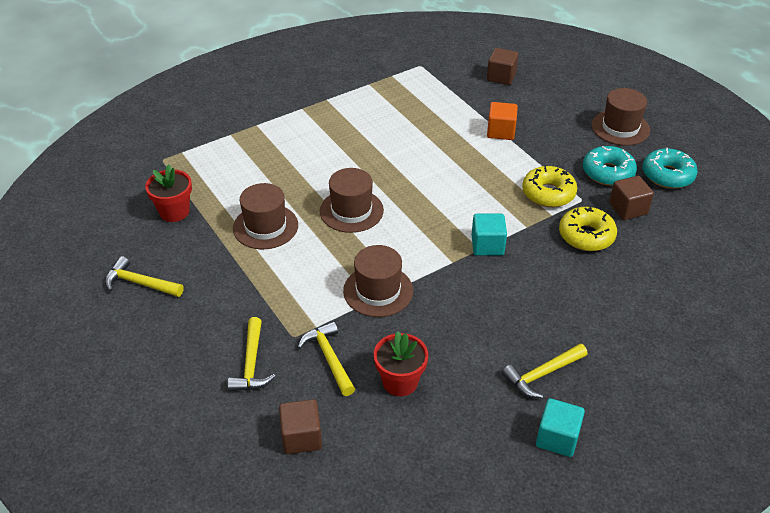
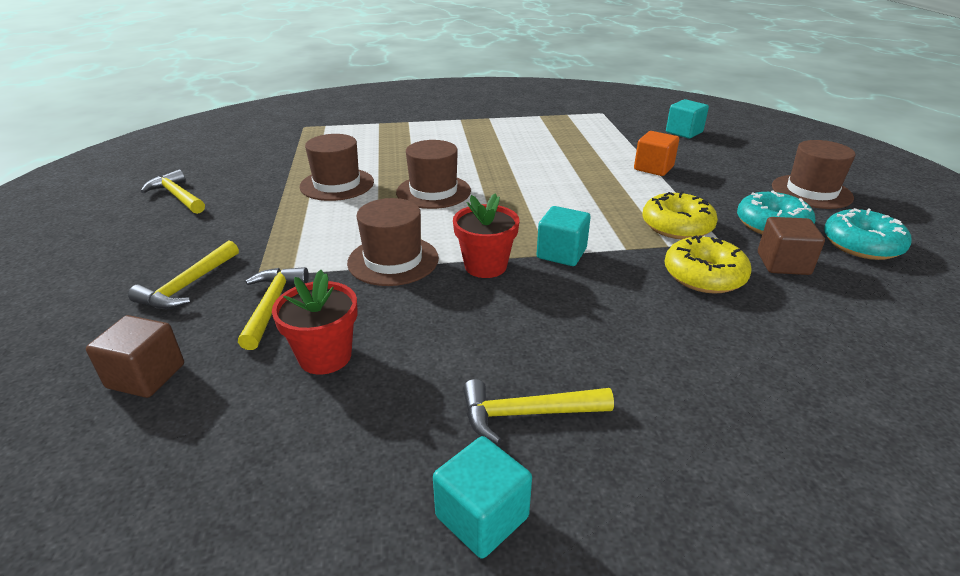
camera: 25 degrees right, 10 degrees down
red flower pot [145,164,192,222] -> red flower pot moved to [453,194,519,278]
brown cube [487,48,519,85] -> turquoise cube [666,99,709,139]

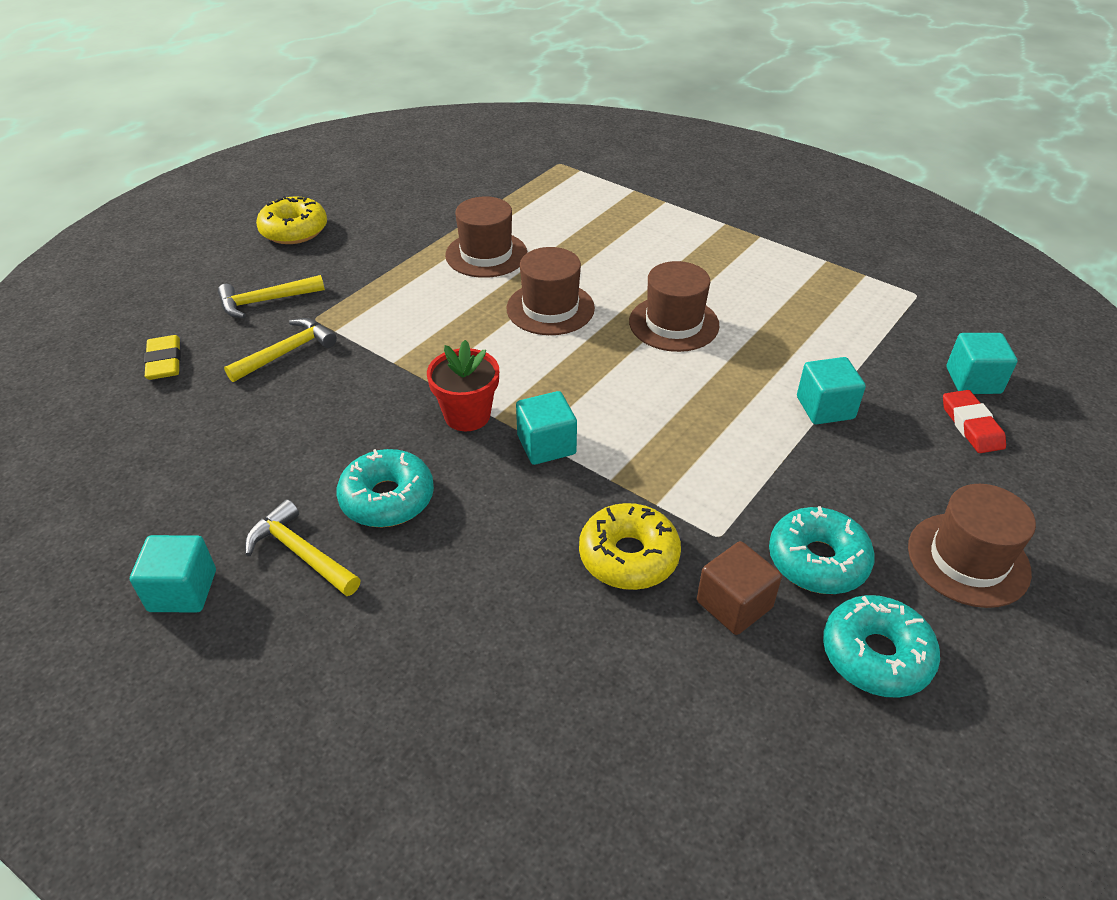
camera: 45 degrees right, 10 degrees up
brown cube [86,315,184,398] -> yellow eraser [144,335,181,380]
yellow hammer [141,169,205,214] -> none
red flower pot [272,270,358,375] -> none
brown hat [347,198,439,286] -> brown hat moved to [629,261,719,352]
orange cube [634,131,679,176] -> turquoise cube [797,357,866,424]
yellow donut [642,191,718,240] -> yellow donut moved to [256,195,327,244]
none -> turquoise donut [336,449,434,527]
none -> red eraser [943,390,1006,453]

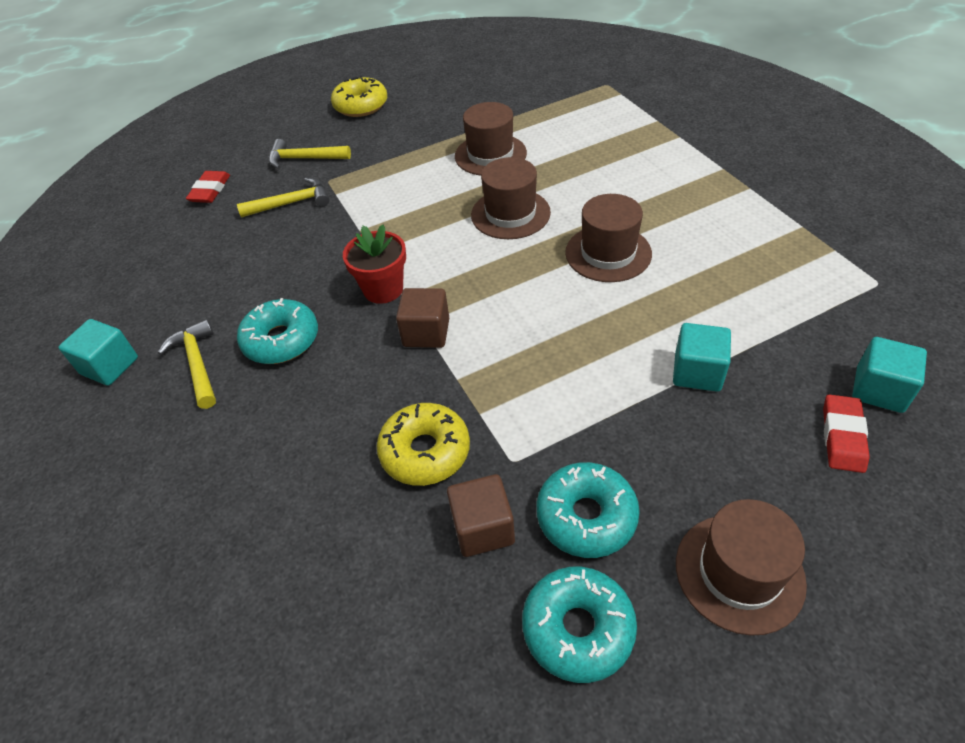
camera: 30 degrees right, 5 degrees up
yellow eraser [144,335,181,380] -> red eraser [186,171,230,203]
turquoise cube [516,391,577,465] -> brown cube [396,288,449,348]

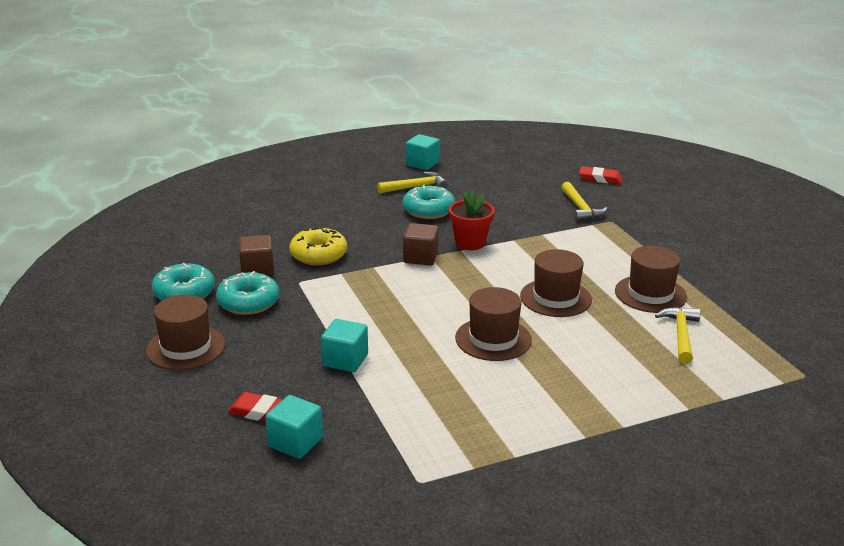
camera: 90 degrees right, 20 degrees down
yellow hammer [269,139,351,169] -> yellow hammer moved to [655,307,701,364]
yellow donut [331,75,387,117] -> none

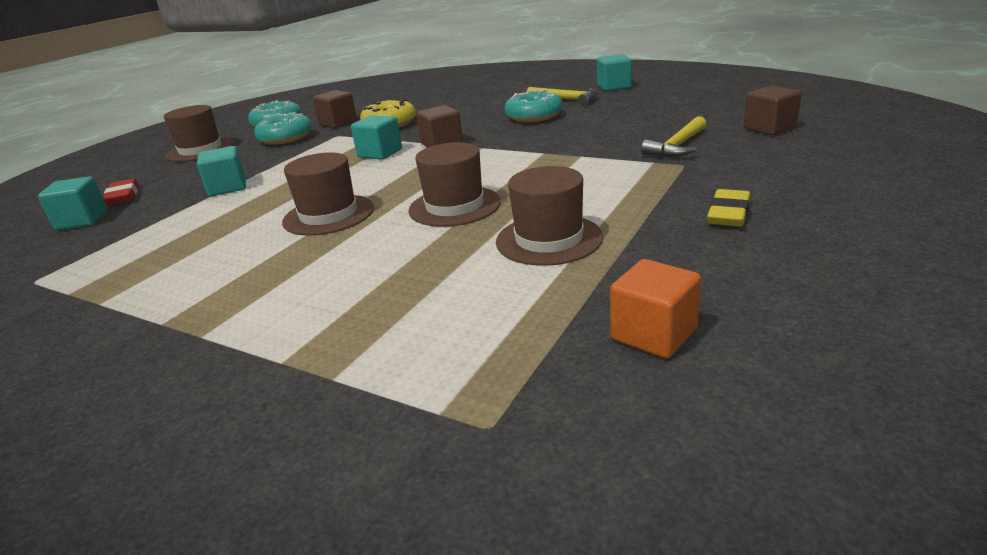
camera: 55 degrees right, 0 degrees up
red flower pot [449,191,494,250] -> none
red eraser [579,166,622,184] -> brown cube [744,85,802,135]
yellow hammer [655,307,701,364] -> none
none -> turquoise cube [351,115,402,160]
none -> orange cube [610,259,701,358]
none -> yellow eraser [707,189,750,227]

